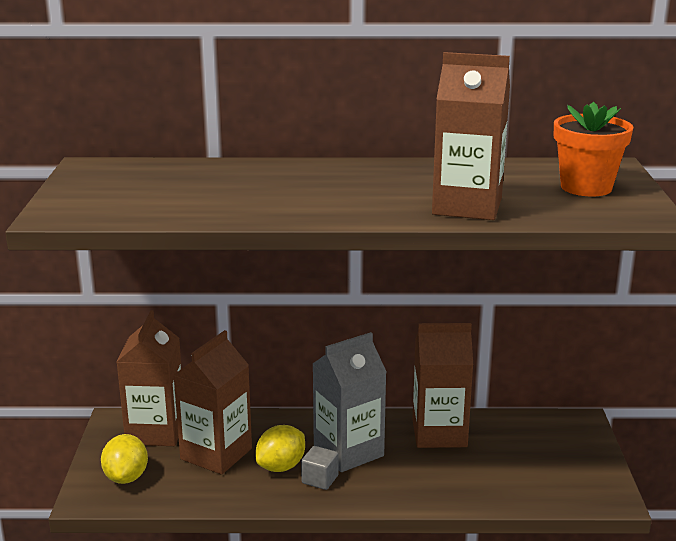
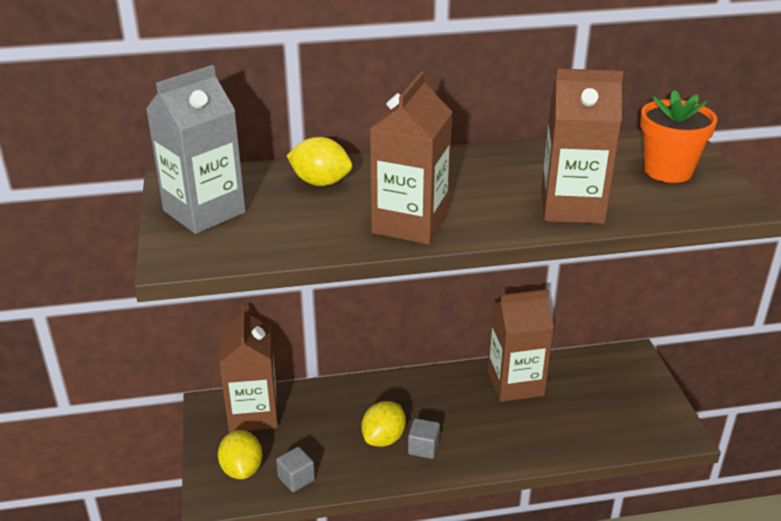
camera: 10 degrees left, 10 degrees up
brown carton [174,330,252,475] -> brown carton moved to [370,71,452,245]
grey carton [313,332,386,472] -> grey carton moved to [146,65,246,234]
none -> grey cube [276,447,315,492]
none -> yellow lemon [287,137,352,186]

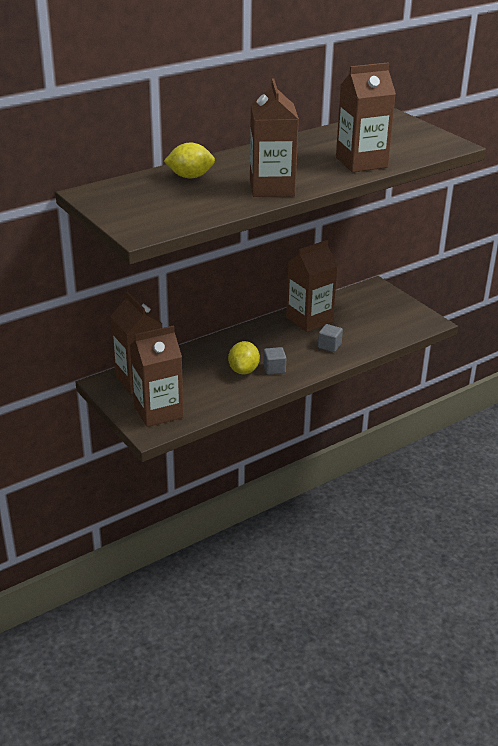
camera: 25 degrees left, 0 degrees up
grey carton [146,65,246,234] -> none
yellow lemon [218,430,262,479] -> brown carton [130,325,184,427]
grey cube [276,447,315,492] -> grey cube moved to [318,324,343,352]
orange flower pot [640,90,718,183] -> none

